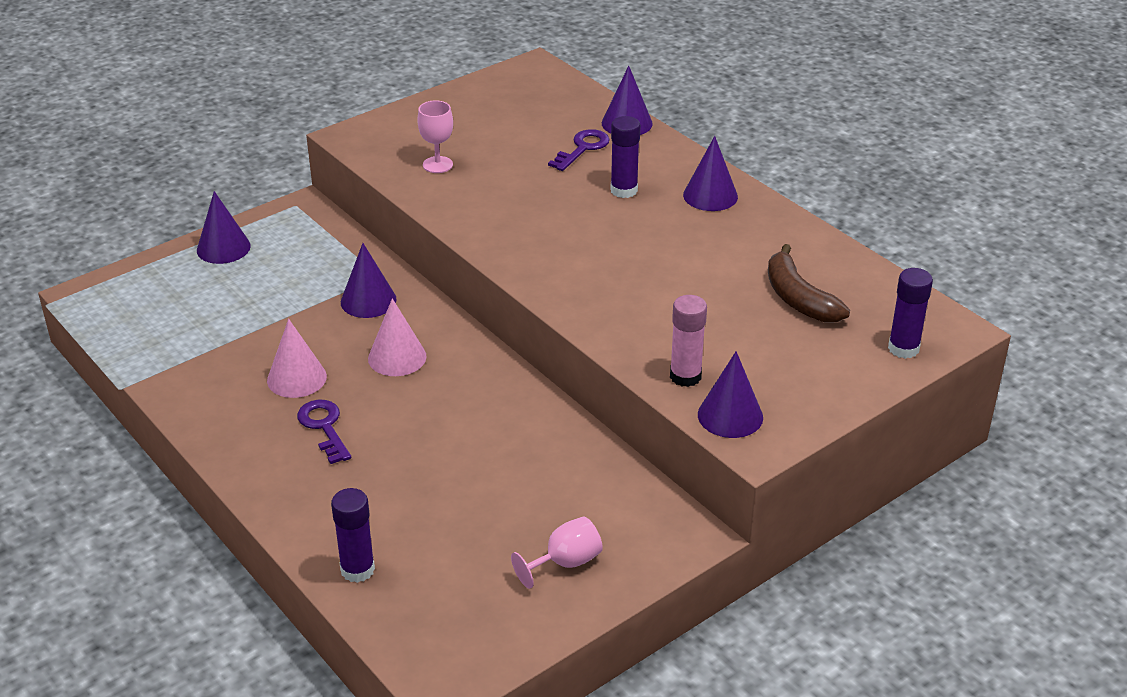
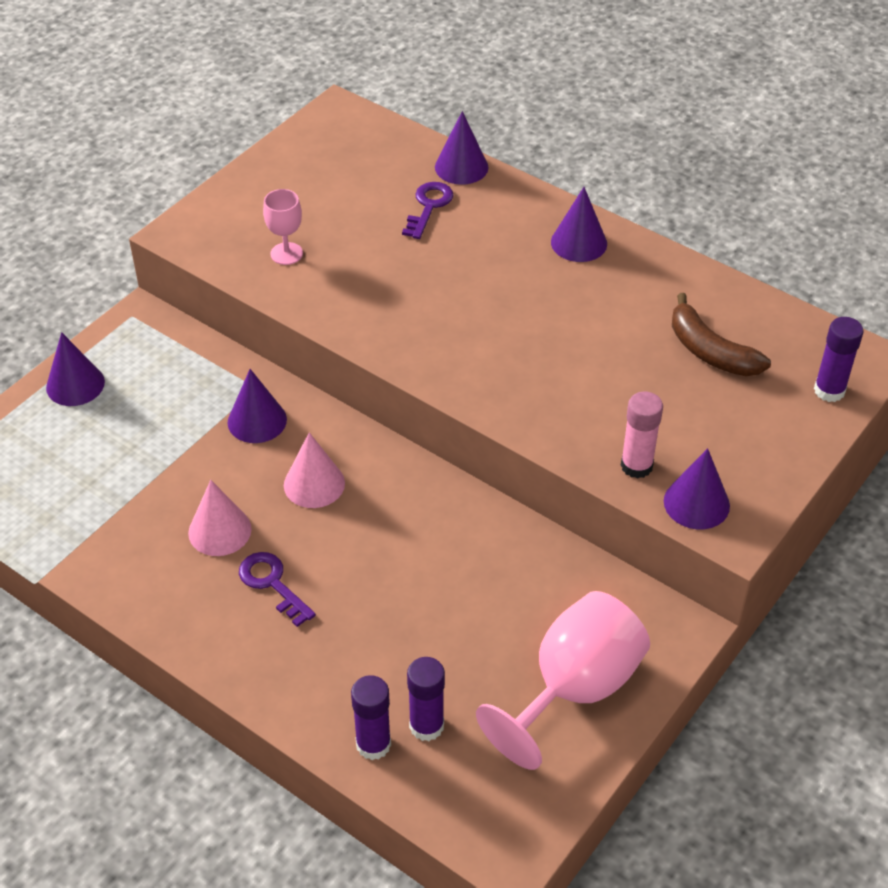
camera: 15 degrees left, 10 degrees up
pink goblet [511,517,603,589] -> pink goblet [476,591,650,770], size x2.03
purple glue stick [611,116,640,198] -> purple glue stick moved to [407,657,445,741]

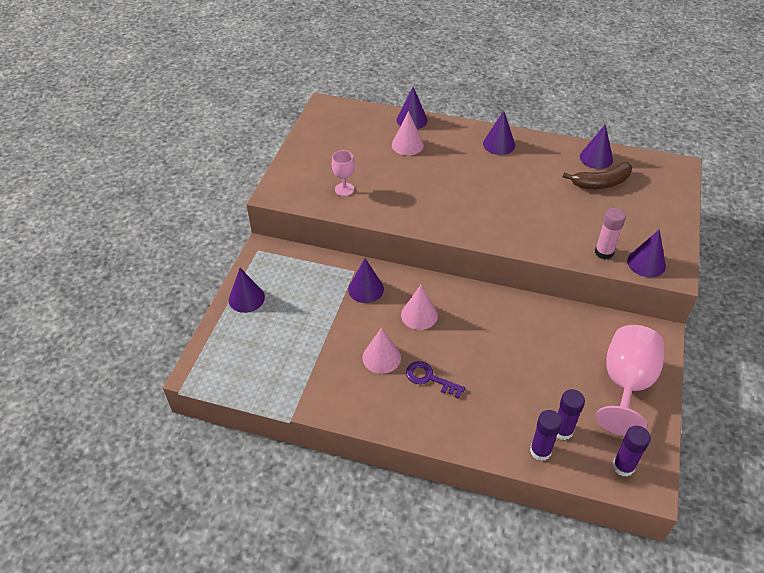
camera: 20 degrees left, 0 degrees up
purple key [402,182,453,239] -> pink cone [392,111,424,155]
brown banana [672,293,771,376] -> brown banana turned 45 degrees counterclockwise [563,162,632,189]
purple glue stick [814,317,863,402] -> purple glue stick moved to [612,426,651,477]
none -> purple cone [580,124,613,169]

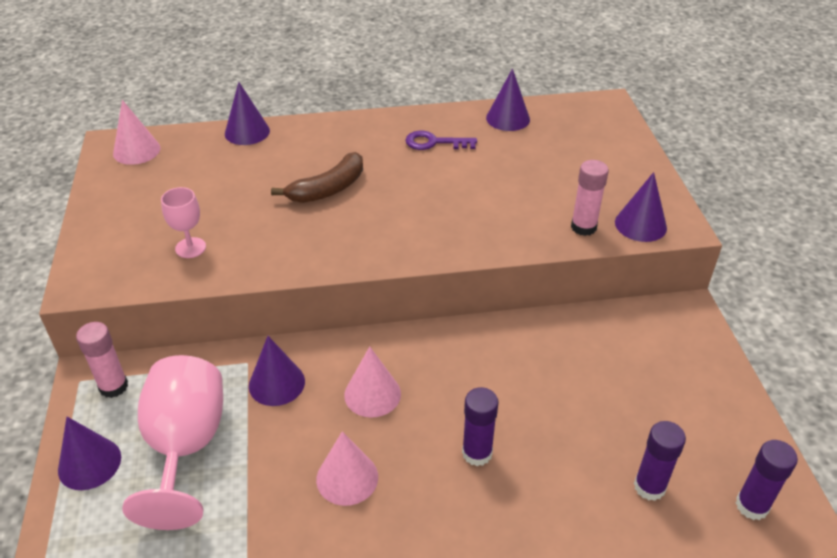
camera: 25 degrees left, 5 degrees down
pink cone [392,111,424,155] -> pink cone moved to [113,100,160,165]
purple key [406,361,465,399] -> purple key moved to [405,131,477,150]
purple cone [483,111,515,155] -> none
purple glue stick [530,410,562,461] -> purple glue stick moved to [462,387,499,466]
brown banana [563,162,632,189] -> brown banana moved to [271,152,363,203]
pink goblet [596,325,664,436] -> pink goblet moved to [122,355,223,530]
none -> pink glue stick [76,322,128,398]

